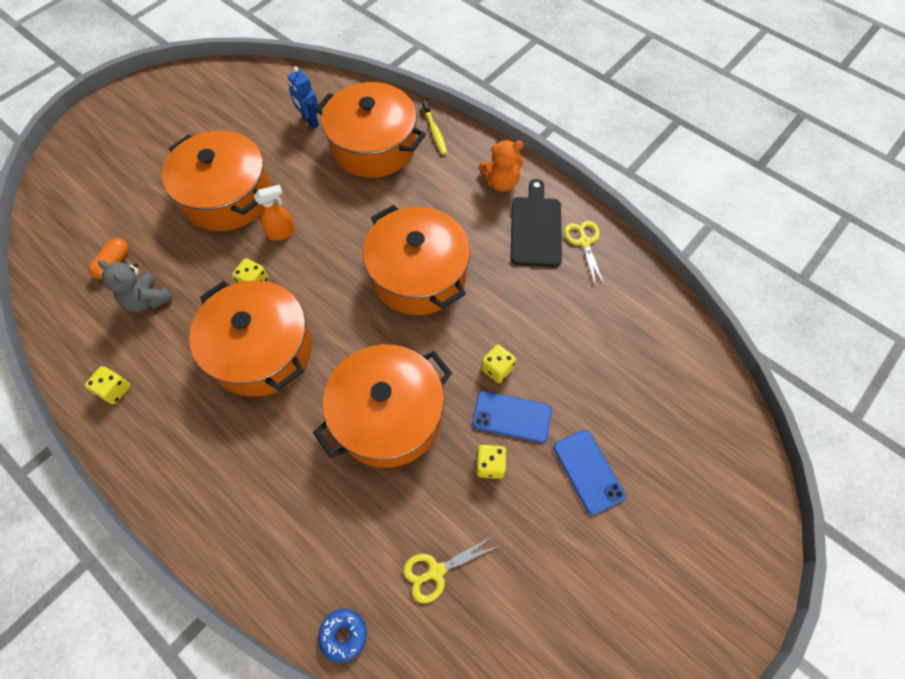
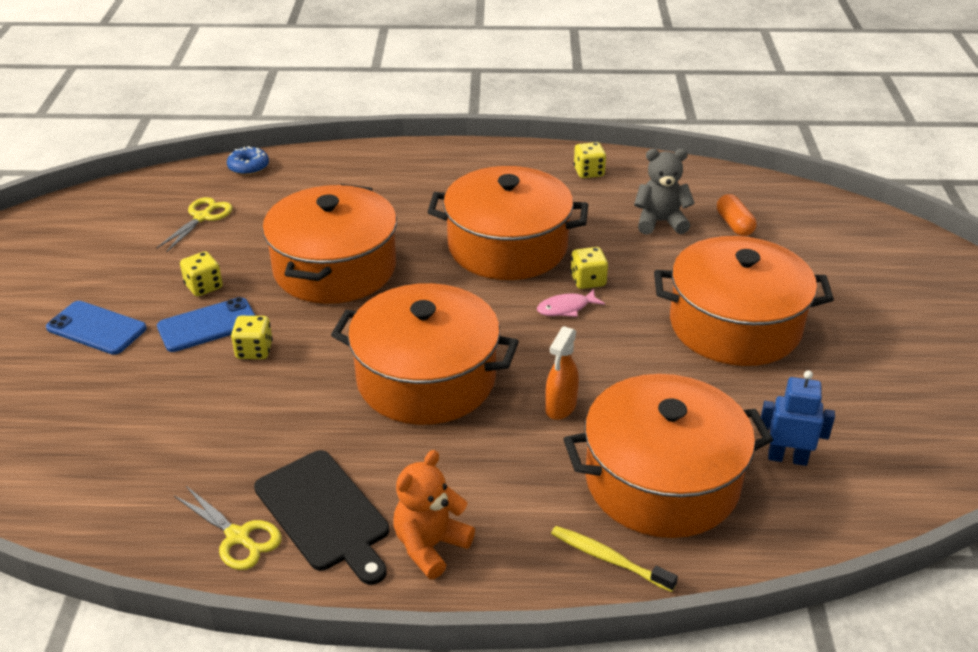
camera: 140 degrees right, 25 degrees down
orange spray bottle [254,184,295,241] -> orange spray bottle moved to [545,326,579,420]
none -> pink fish [537,289,605,317]

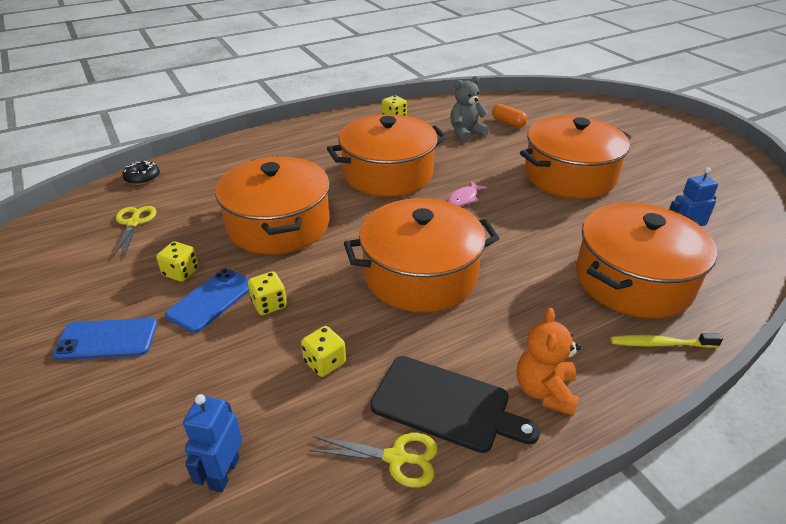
camera: 30 degrees left, 0 degrees up
blue donut [227,146,269,175] -> black donut [122,161,160,185]
orange spray bottle [545,326,579,420] -> none
yellow dice [570,247,608,289] -> yellow dice moved to [301,326,346,377]
none -> blue robot [183,394,242,492]

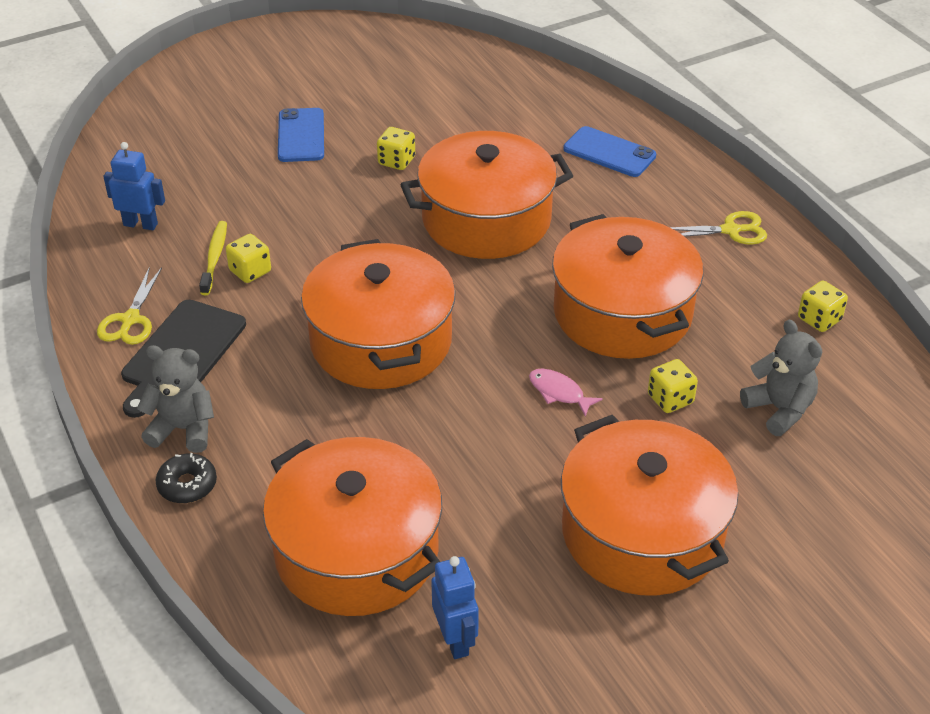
camera: 90 degrees right, 5 degrees up
yellow scissors [112,206,156,258] -> yellow scissors moved to [670,211,767,245]
black donut [122,161,160,185] -> black donut moved to [156,453,217,503]
blue phone [165,269,249,333] -> blue phone moved to [563,126,656,177]
yellow dice [248,271,287,315] -> yellow dice moved to [648,359,698,413]
orange capsule [492,104,528,128] -> none
orange teddy bear [517,308,581,416] -> grey teddy bear [137,345,214,453]
yellow toothbrush [610,333,723,348] -> yellow toothbrush moved to [199,221,227,295]

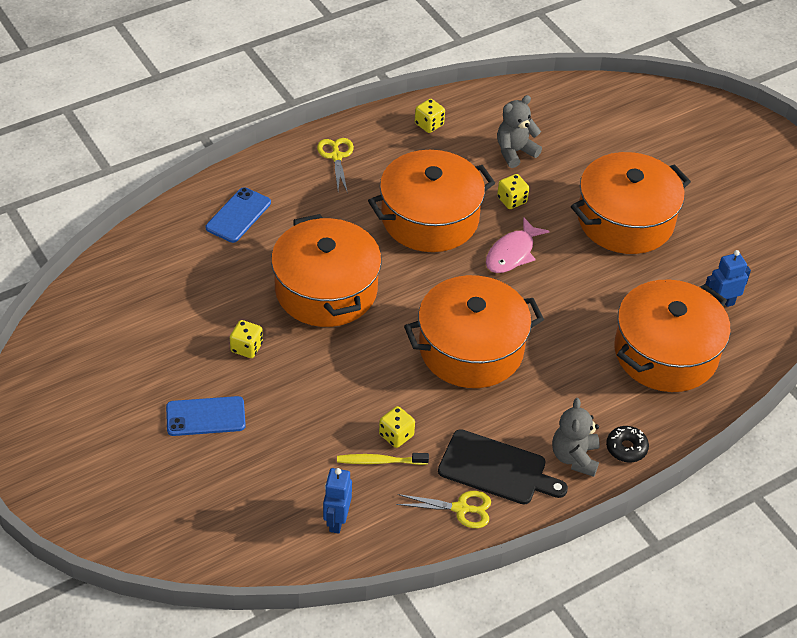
camera: 95 degrees left, 5 degrees up
pink fish [529,368,603,416] -> pink fish [486,217,550,273], size x1.57

